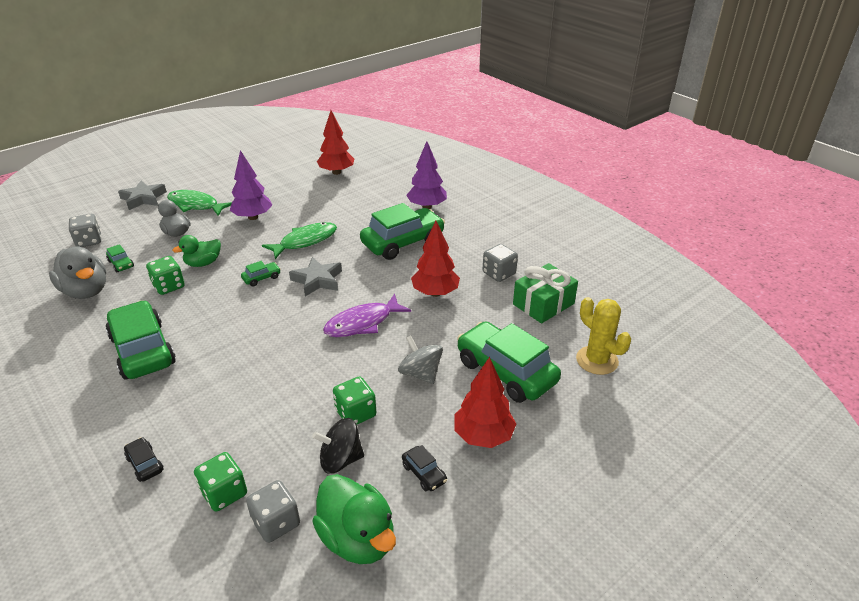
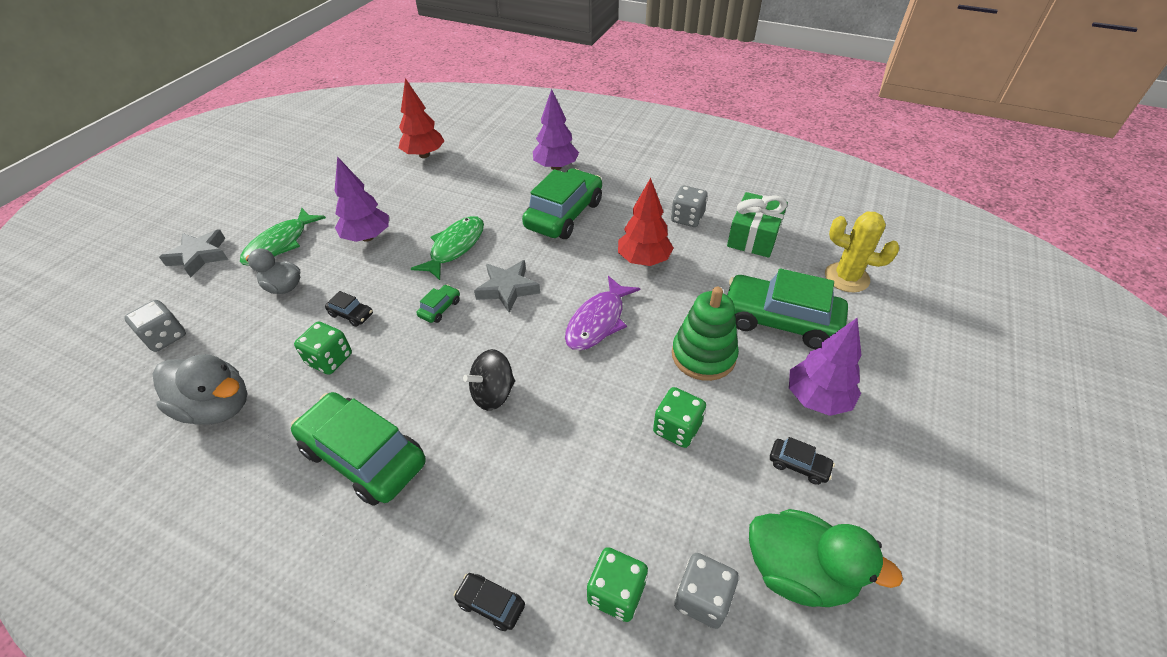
camera: 25 degrees left, 10 degrees up
green car [106,244,134,272] -> none
green fish [167,190,232,216] -> green fish turned 60 degrees counterclockwise [240,208,326,266]
green duck [173,235,221,267] -> black car [325,291,373,327]
black spinning top [312,418,364,474] -> black spinning top moved to [463,349,515,411]
grey spinning top [398,335,443,384] -> green stacking toy [672,287,739,381]
red tree [454,357,516,448] -> purple tree [789,318,862,416]

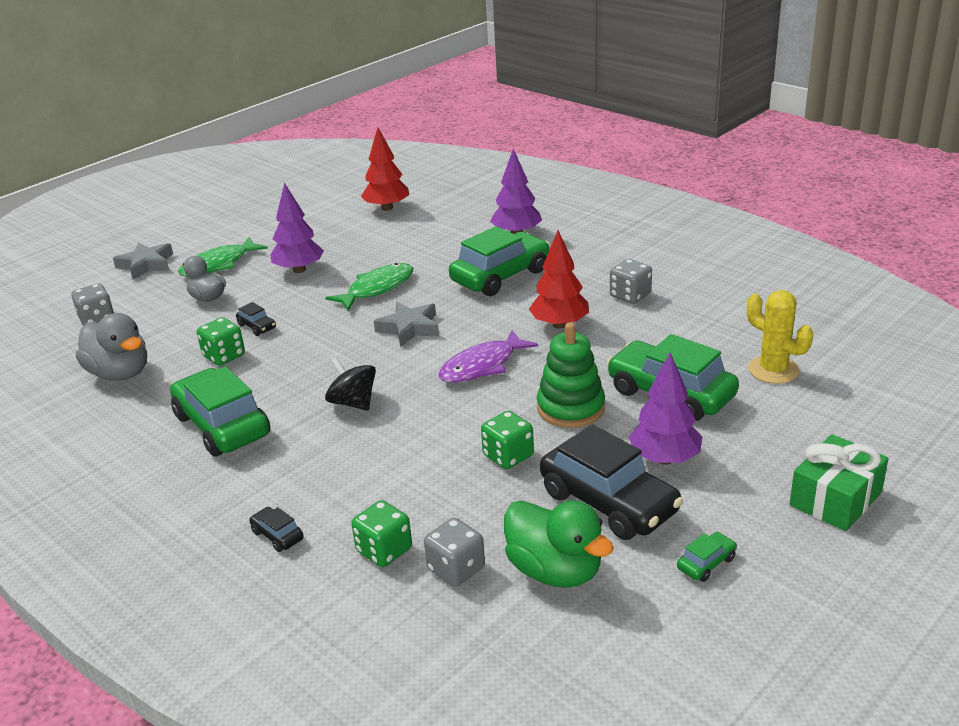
camera: 20 degrees right, 15 degrees down
green car [417,285,460,323] -> green car moved to [677,532,737,582]
black spinning top [463,349,515,411] -> black spinning top turned 60 degrees clockwise [325,358,376,411]
green gift [727,192,788,258] -> green gift moved to [790,434,889,531]
black car [770,437,835,485] -> black car [540,424,683,540], size x2.37

